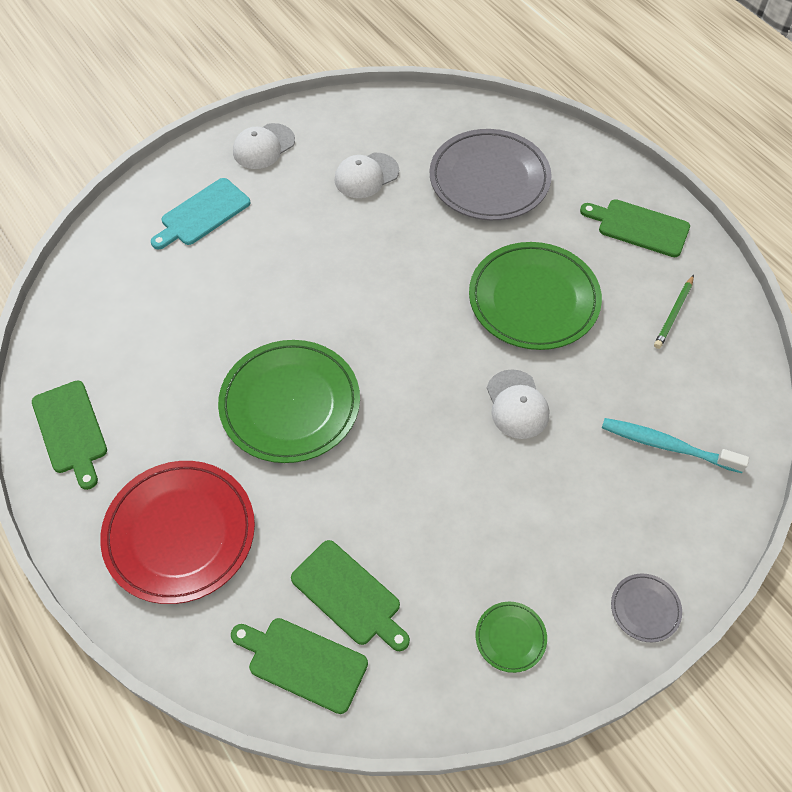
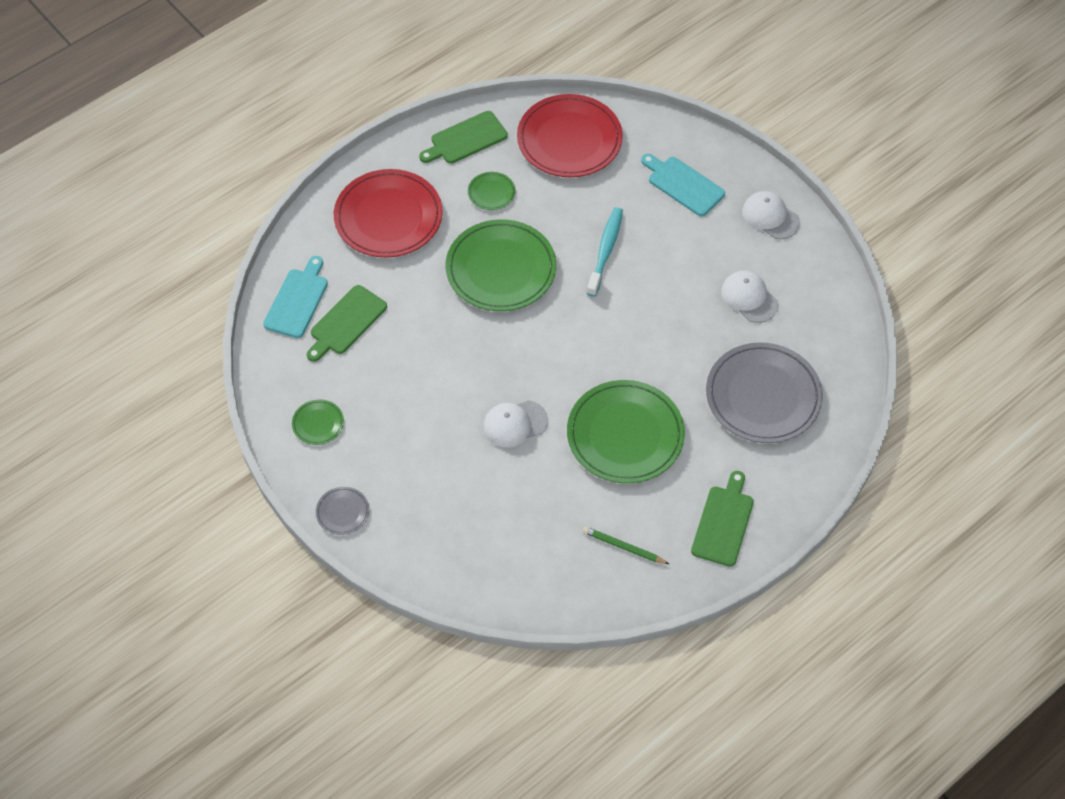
camera: 85 degrees right, 0 degrees up
green cutting board [231,618,368,714] -> turquoise cutting board [263,256,328,338]
turquoise toothbrush [602,418,749,473] -> turquoise toothbrush moved to [587,207,623,297]
none -> green plate [468,172,515,210]
none -> red plate [517,94,623,177]

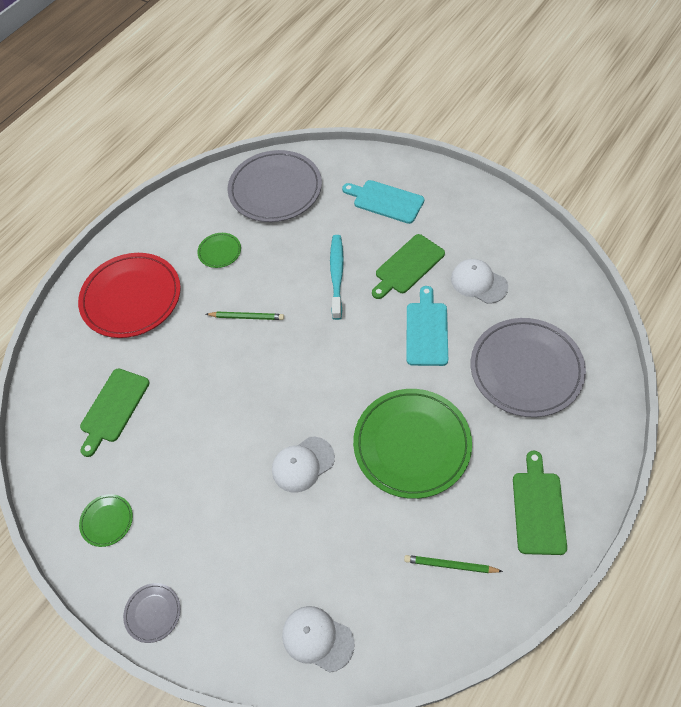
camera: 10 degrees left, 0 degrees up
turquoise cutting board [263,256,328,338] -> turquoise cutting board moved to [407,286,448,366]
green cutting board [419,111,508,164] -> green cutting board moved to [372,234,445,299]
green plate [445,219,556,311] -> green pencil [206,312,284,320]
red plate [517,94,623,177] -> grey plate [228,150,322,222]
white cap [742,191,800,239] -> white cap moved to [282,606,355,672]

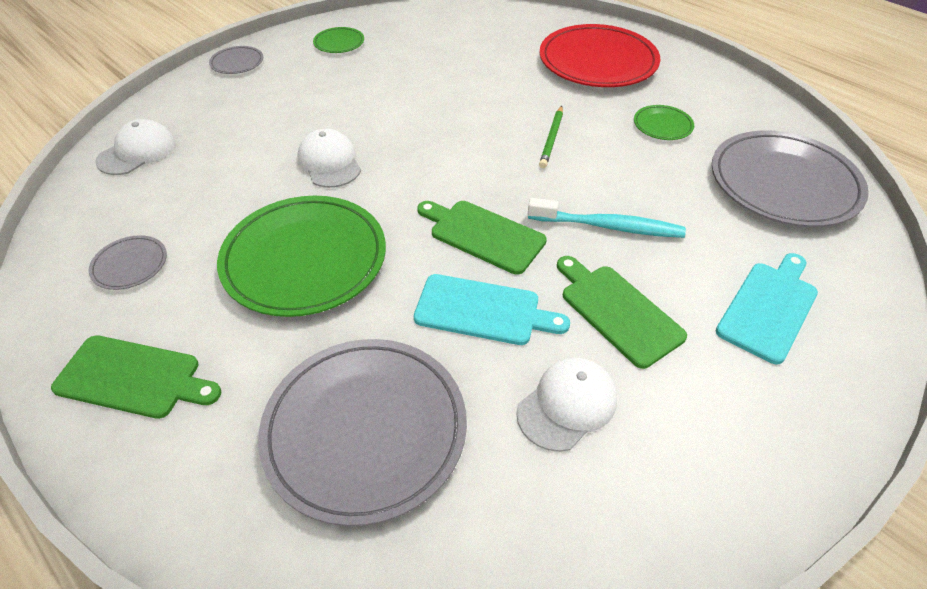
camera: 95 degrees right, 10 degrees down
green cutting board [80,369,150,457] -> green cutting board moved to [417,201,547,275]
green pencil [404,555,503,573] -> grey plate [89,235,167,290]

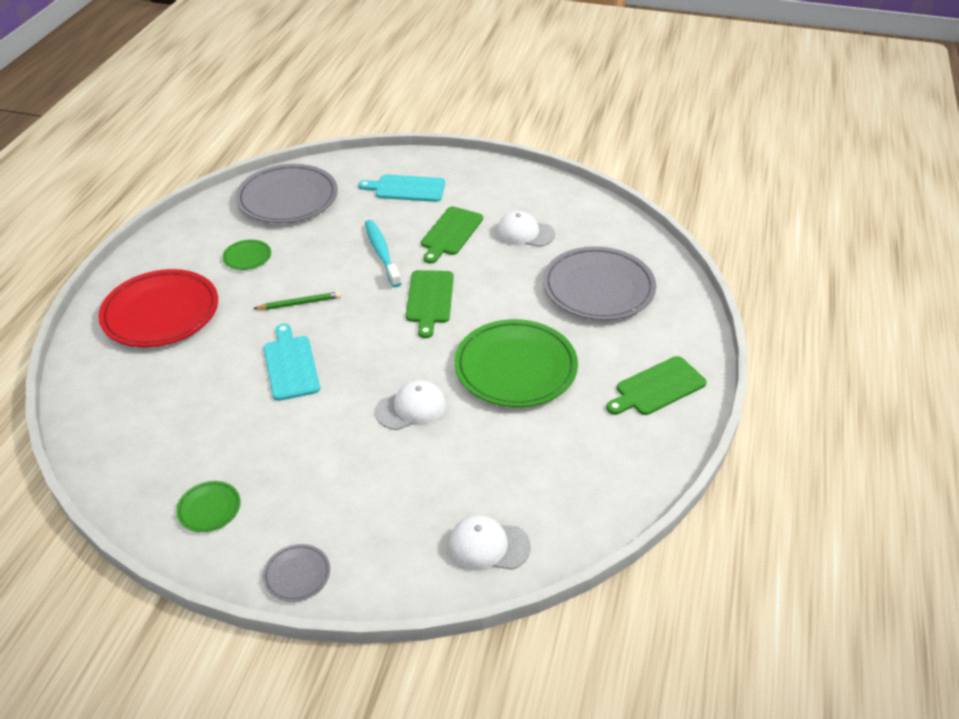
camera: 120 degrees left, 5 degrees down
green cutting board [51,335,221,419] -> green cutting board turned 105 degrees counterclockwise [606,356,707,415]
grey plate [89,235,167,290] -> none
white cap [297,129,361,188] -> white cap turned 150 degrees counterclockwise [375,380,446,430]
turquoise cutting board [414,274,570,345] -> turquoise cutting board moved to [264,324,320,401]

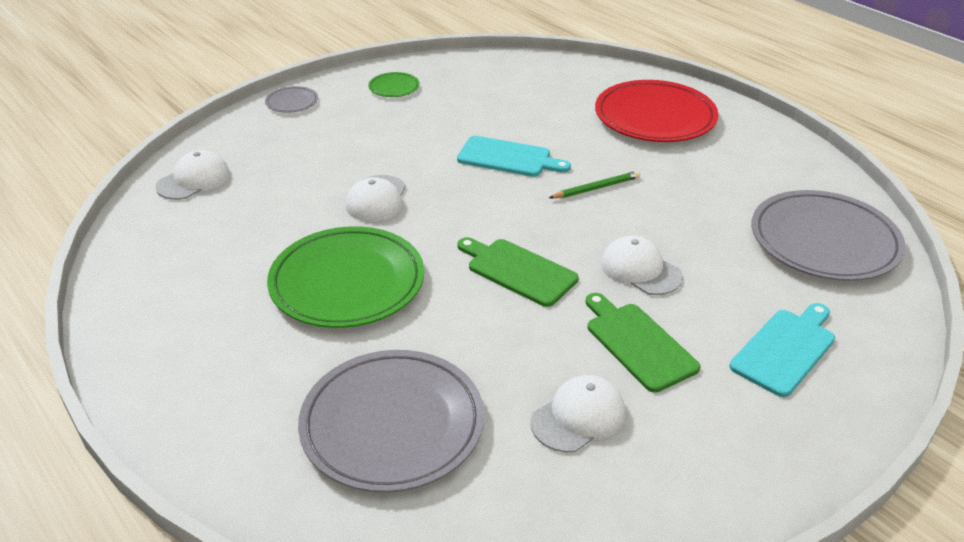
camera: 125 degrees right, 5 degrees down
green plate [222,240,271,270] -> none
green pencil [253,292,341,310] -> green pencil turned 135 degrees counterclockwise [549,171,640,199]
turquoise toothbrush [365,220,401,287] -> white cap [601,236,683,295]
green cutting board [606,356,707,415] -> none

